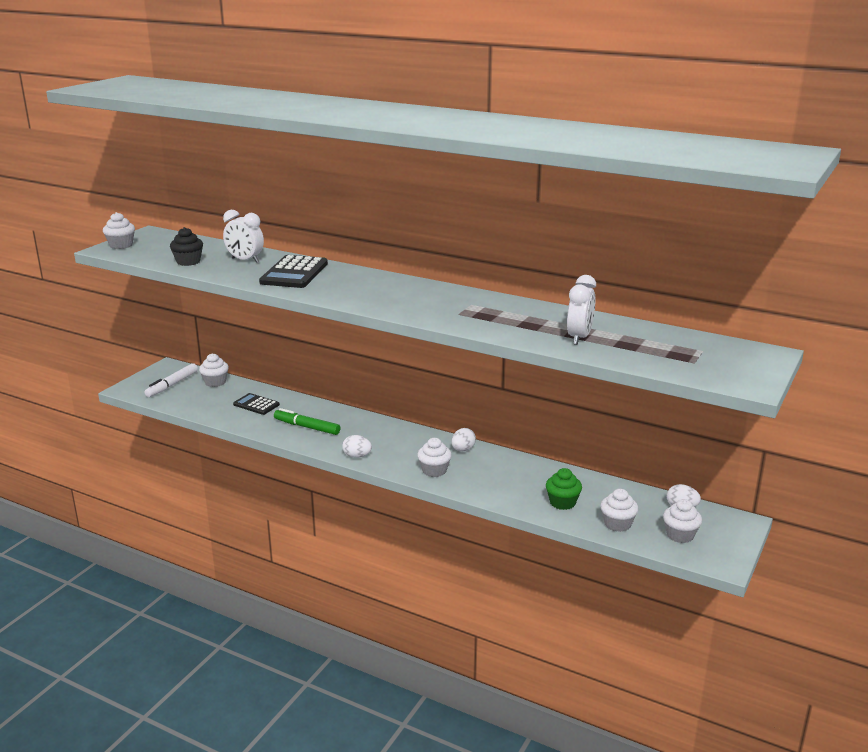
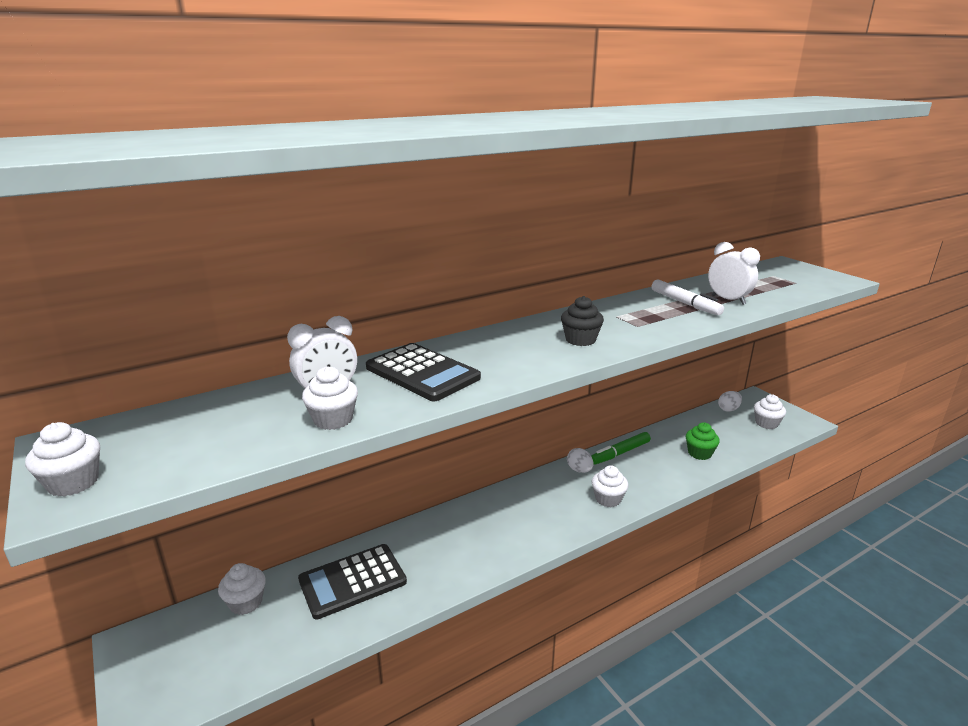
camera: 60 degrees left, 0 degrees up
white marker [145,363,198,397] -> white marker moved to [652,280,724,315]
black cupcake [170,227,203,266] -> black cupcake moved to [561,296,604,346]
black calculator [233,393,280,415] -> black calculator [298,544,407,620], size x1.66
green marker [274,408,340,435] -> green marker moved to [591,432,651,465]
white egg [342,435,372,458] -> none
white cupcake [600,489,638,532] -> white cupcake moved to [302,366,358,430]

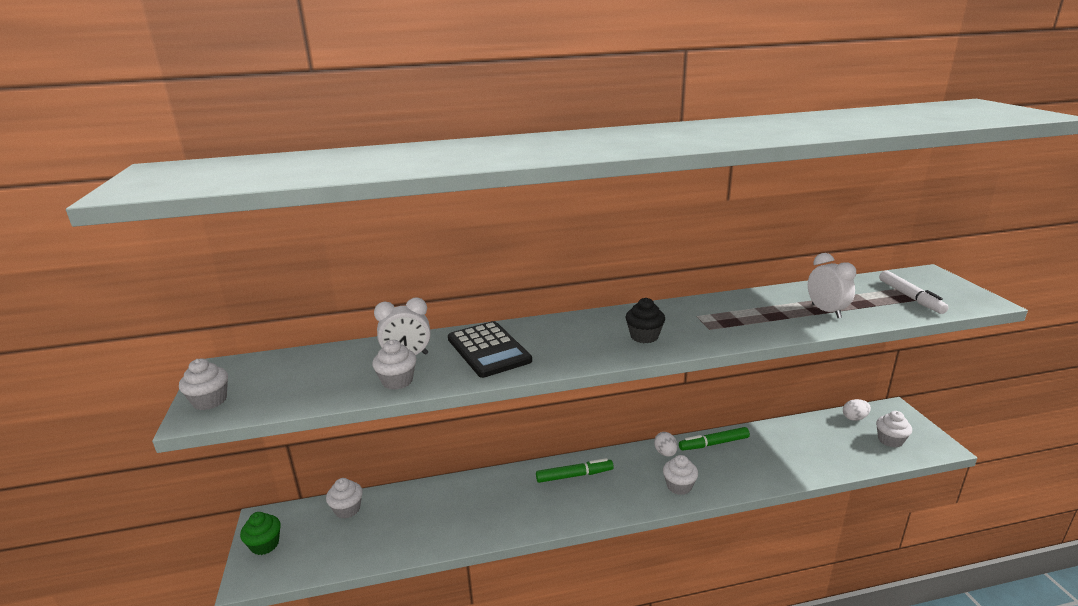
camera: 20 degrees right, 0 degrees up
black calculator [298,544,407,620] -> none
white marker [652,280,724,315] -> white marker moved to [879,270,949,314]
green cupcake [686,422,720,460] -> green cupcake moved to [240,512,281,555]
none -> green marker [536,458,614,483]

